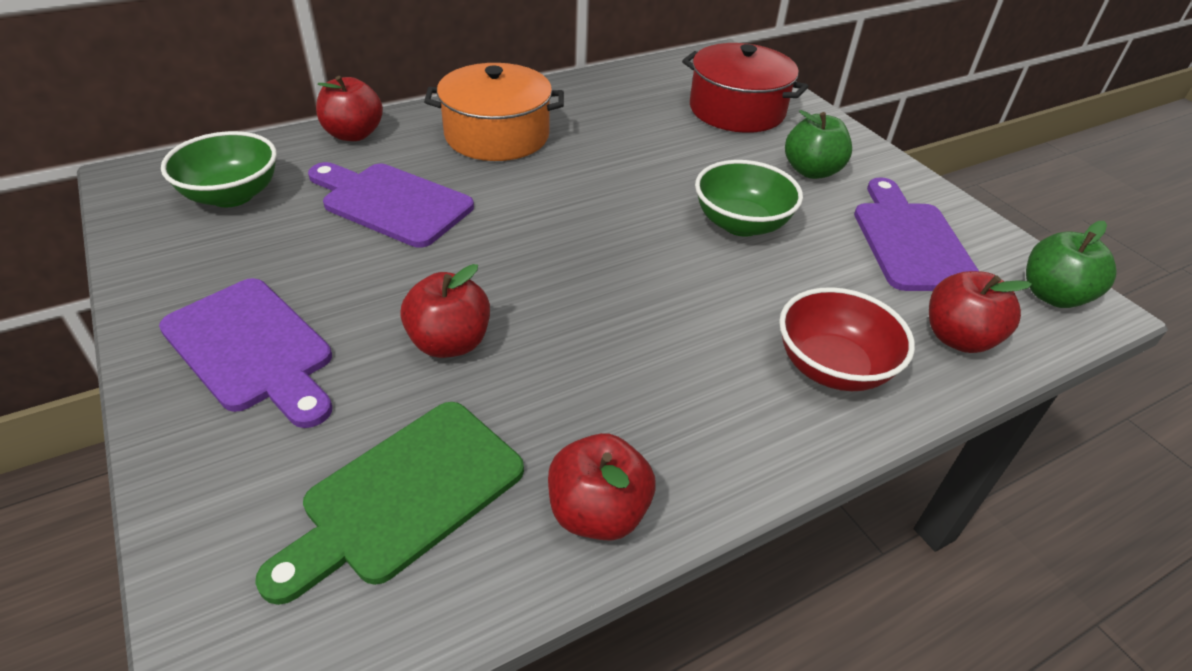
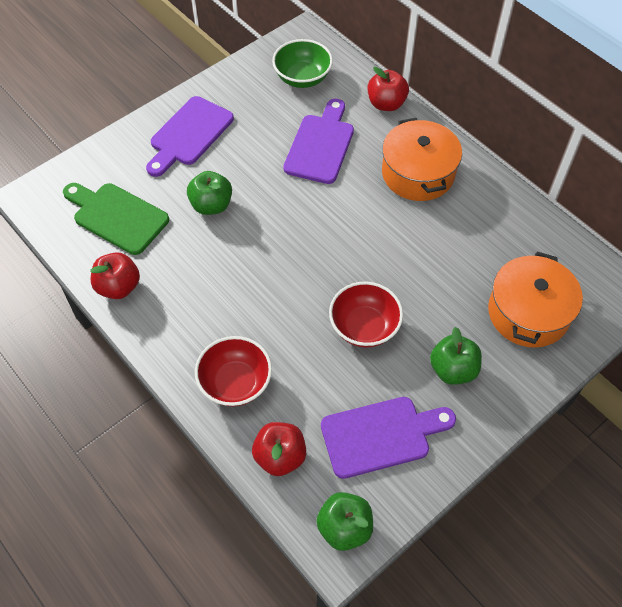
camera: 80 degrees right, 15 degrees up
red apple [400,264,490,358] -> green apple [187,171,232,215]
red pot [682,43,808,133] -> orange pot [488,252,583,348]
green bowl [695,160,803,237] -> red bowl [329,281,403,348]

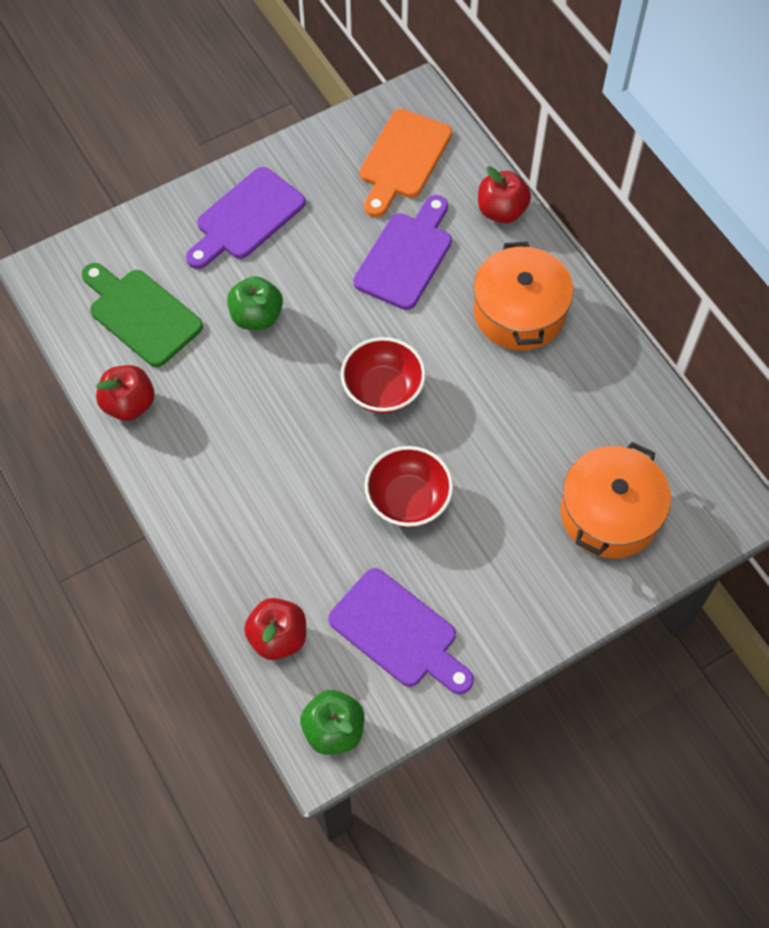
camera: 10 degrees right, 5 degrees up
red bowl [195,336,272,407] -> red bowl moved to [341,337,426,413]
green bowl [272,39,333,88] -> orange cutting board [360,109,452,217]
purple cutting board [321,397,456,479] -> purple cutting board turned 45 degrees clockwise [328,568,474,694]
green apple [430,327,482,385] -> none

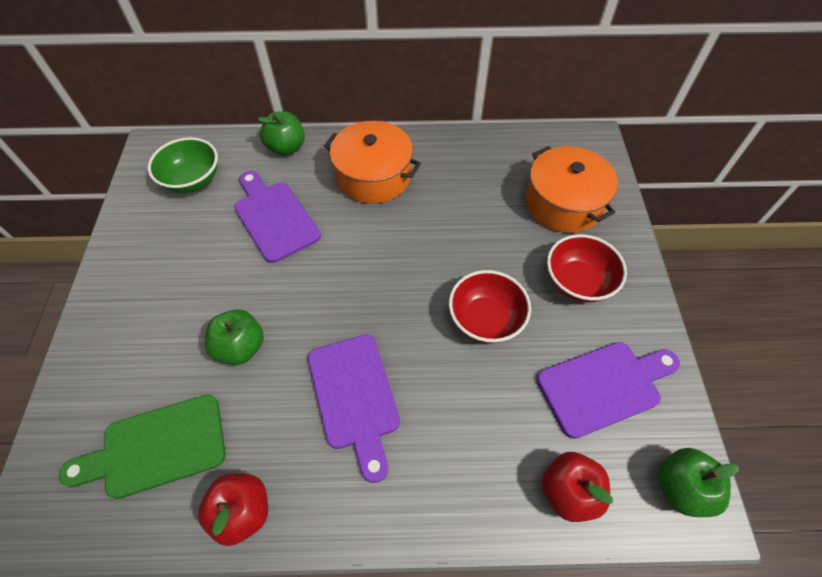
camera: 60 degrees left, 5 degrees down
purple cutting board [186,167,306,269] -> purple cutting board moved to [308,334,400,483]
red bowl [341,337,426,413] -> red bowl moved to [547,234,627,303]
orange cutting board [360,109,452,217] -> green bowl [148,137,218,193]
red apple [478,166,531,223] -> green apple [258,111,305,156]

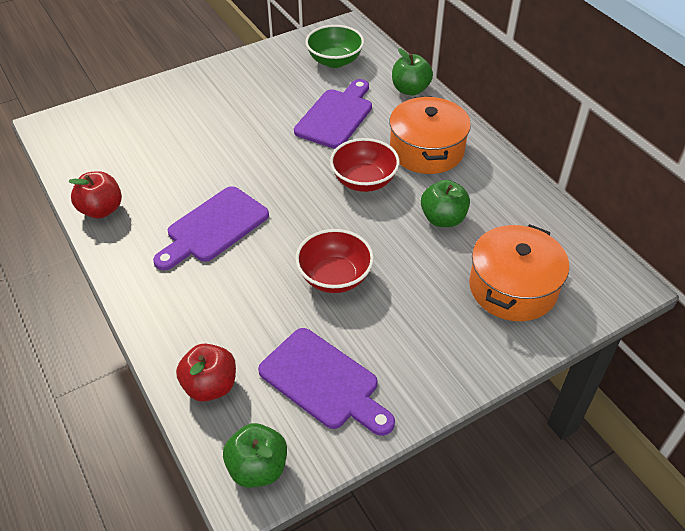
camera: 60 degrees right, 10 degrees down
green cutting board [59,394,226,499] -> none
green apple [205,310,264,365] -> green apple moved to [421,180,470,227]
red bowl [547,234,627,303] -> red bowl moved to [330,138,400,192]

